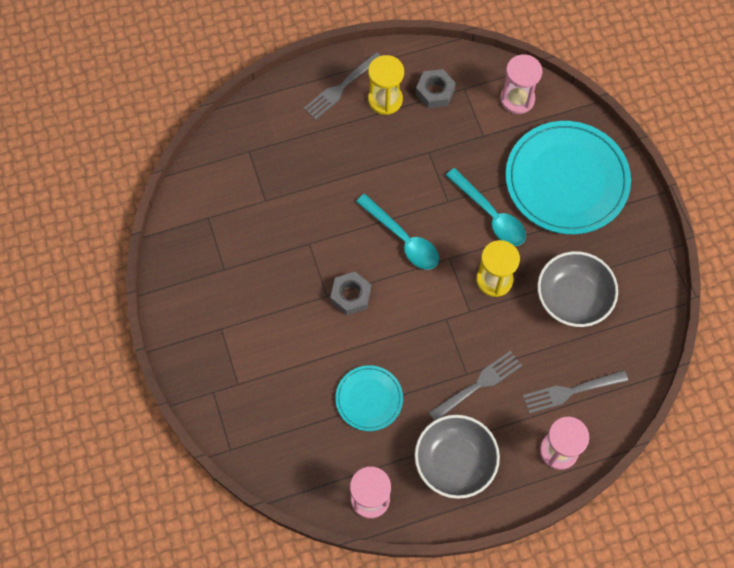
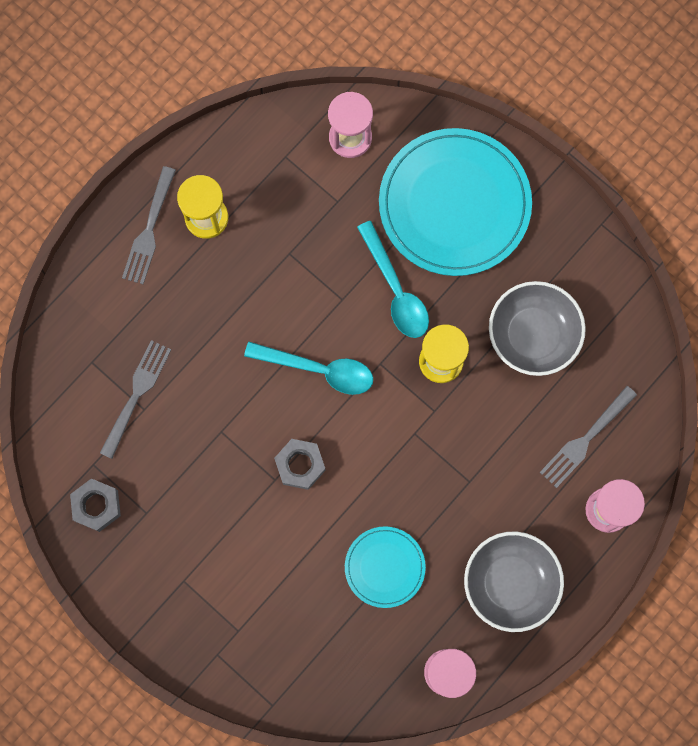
camera: 30 degrees left, 10 degrees up
grey nut [416,69,456,108] -> grey nut moved to [70,478,121,532]
grey fork [428,351,522,421] -> grey fork moved to [100,340,171,459]
turquoise spoon [446,168,526,246] -> turquoise spoon turned 45 degrees clockwise [357,221,429,338]

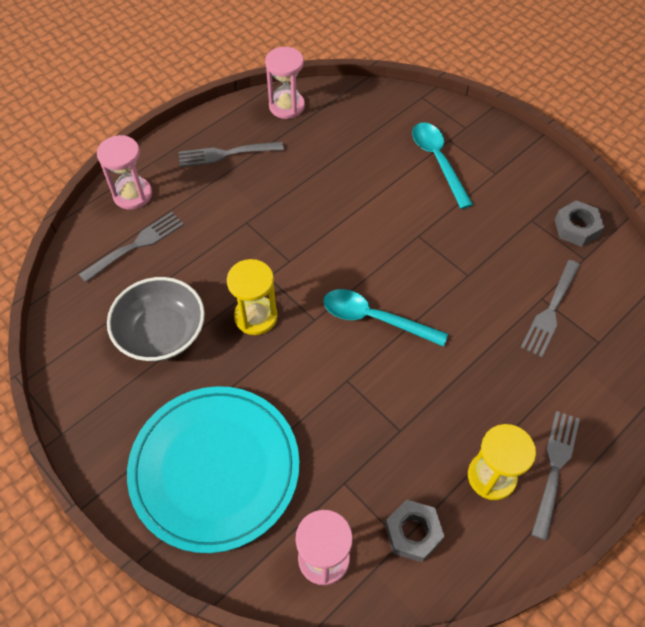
camera: 175 degrees left, 20 degrees down
grey nut [274,439,326,490] -> grey nut moved to [385,500,444,562]
turquoise plate [345,526,426,608] -> none
turquoise spoon [357,221,429,338] -> turquoise spoon moved to [412,122,473,209]
grey bowl [464,532,564,632] -> grey fork [179,142,284,167]

